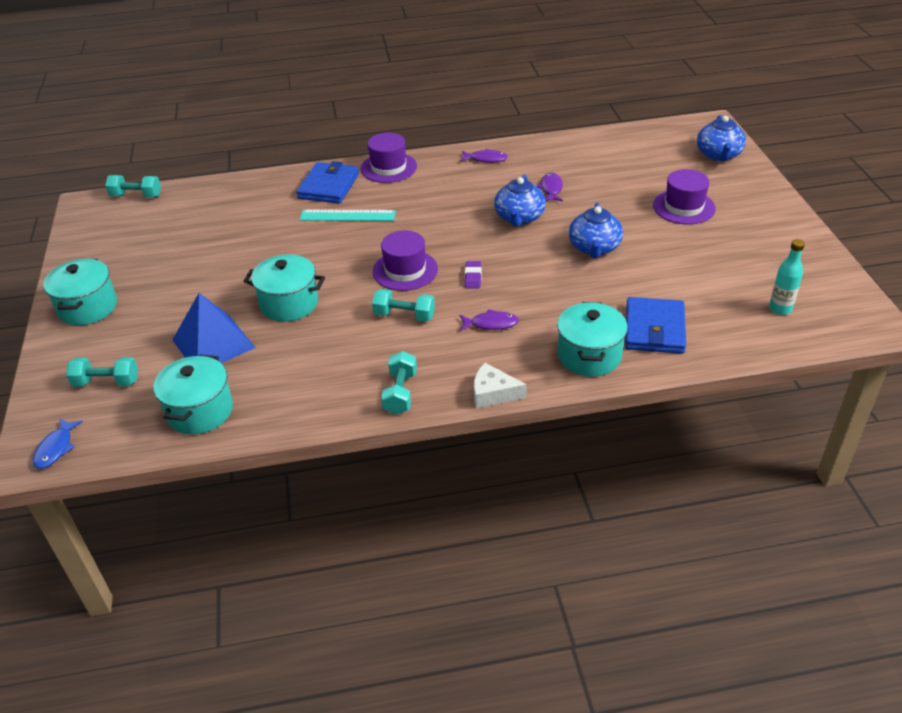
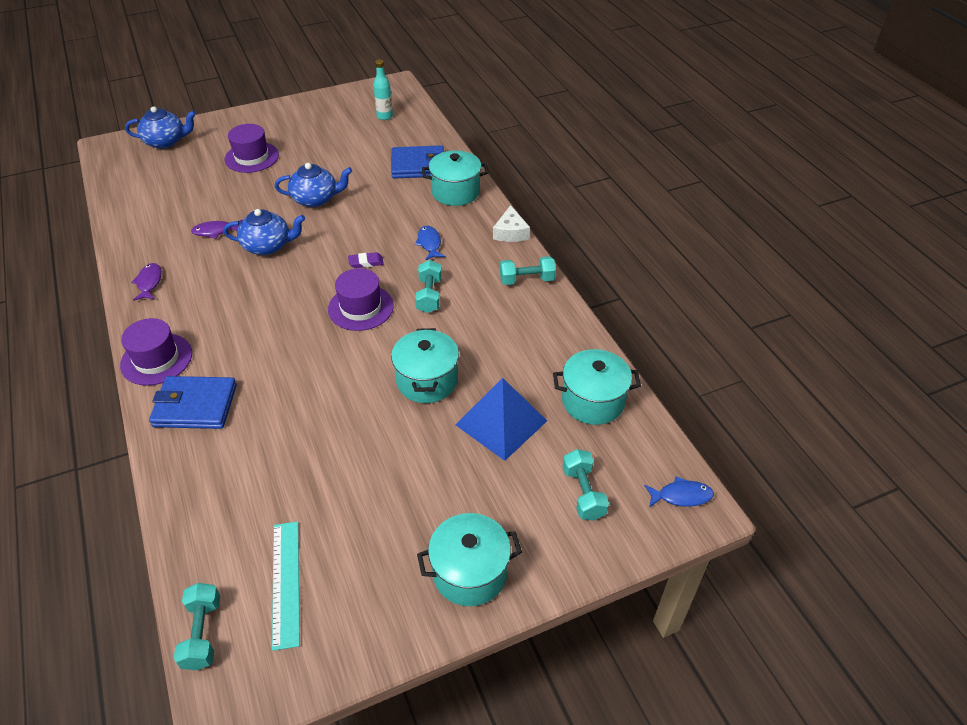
camera: 105 degrees left, 5 degrees up
turquoise ruler [300,209,396,221] -> turquoise ruler moved to [272,522,300,651]
purple fish [460,309,519,331] -> blue fish [415,226,445,260]

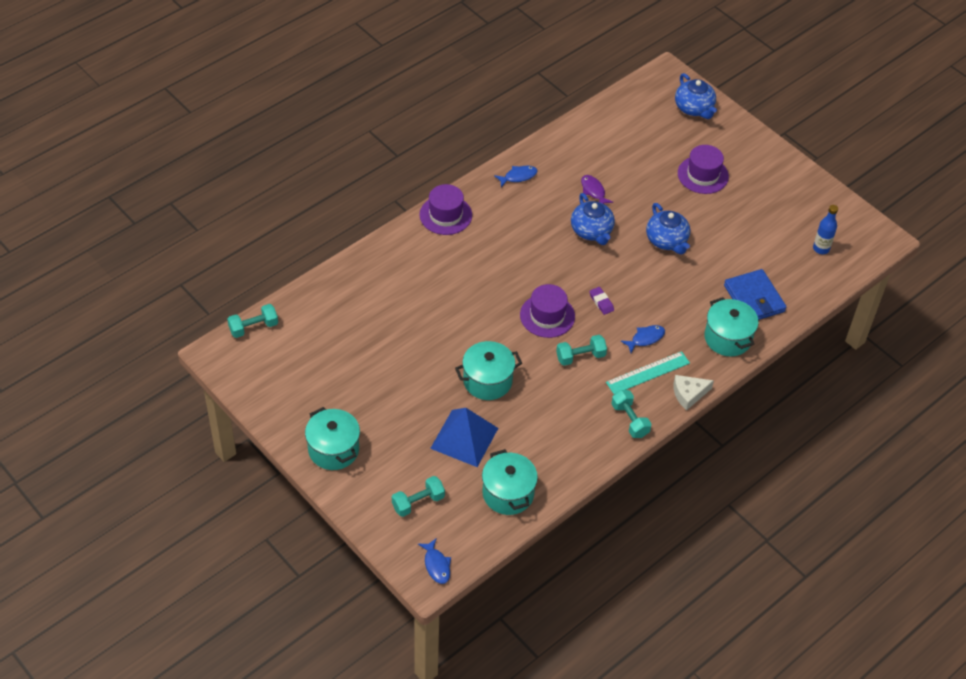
camera: 70 degrees right, 5 degrees up
purple fish [131,263,162,301] -> blue fish [494,166,538,187]
blue wallet [149,376,237,429] -> none
turquoise ruler [272,522,300,651] -> turquoise ruler moved to [606,351,690,394]
turquoise bottle [373,60,393,120] -> blue bottle [813,205,838,254]

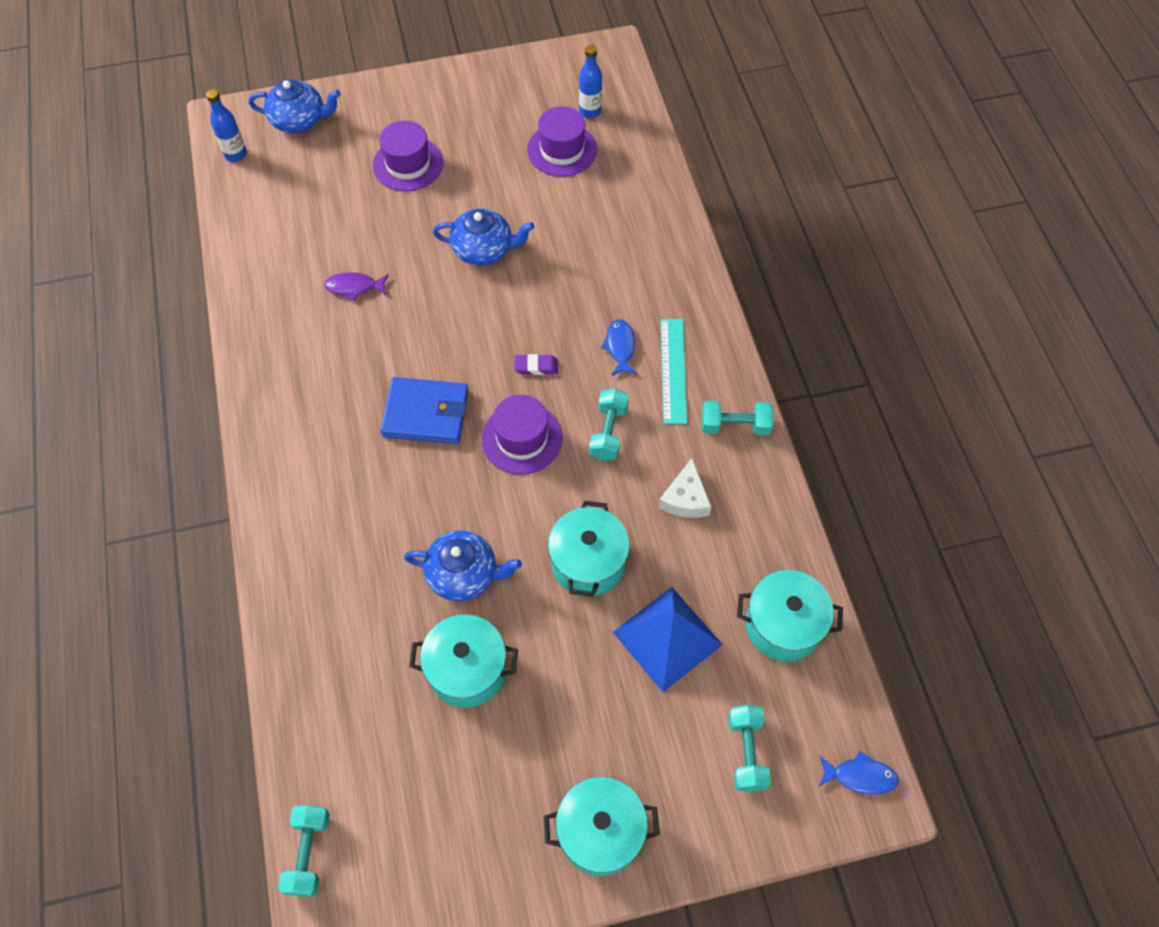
camera: 60 degrees left, 10 degrees up
purple hat [420,184,472,235] -> purple hat moved to [527,106,597,177]
blue fish [494,166,538,187] -> none
blue teapot [571,193,615,245] -> blue teapot moved to [404,531,522,601]
white cheese [674,375,714,410] -> white cheese moved to [658,458,711,518]
turquoise pot [704,297,759,356] -> turquoise pot moved to [409,614,518,708]
blue wallet [724,269,786,320] -> blue wallet moved to [380,377,469,444]
none -> blue bottle [206,89,247,162]

